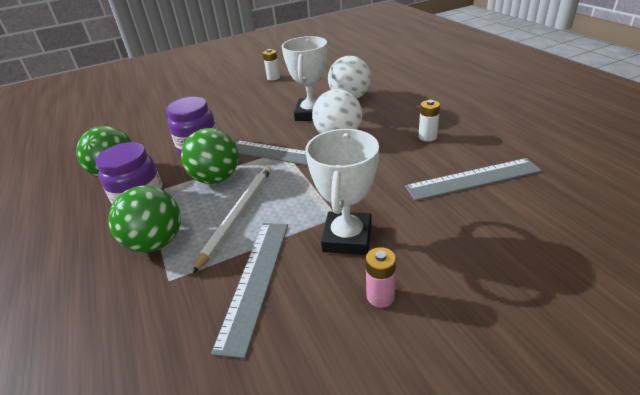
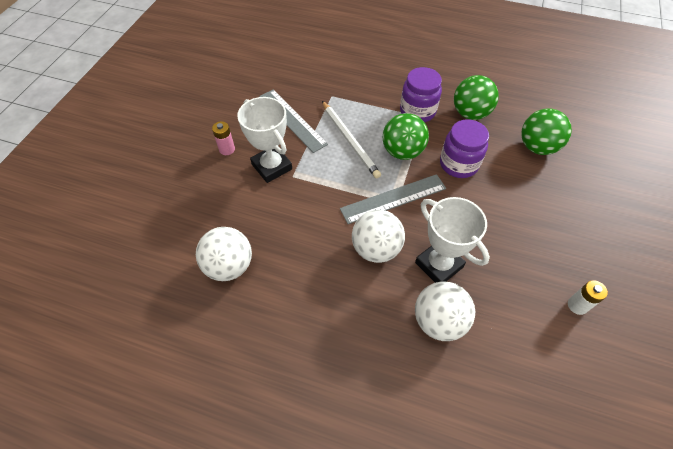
camera: 130 degrees right, 20 degrees up
green ball [108,185,181,252] -> green ball moved to [521,109,572,155]
grey ruler [405,158,542,201] -> white ball [196,227,252,281]
white battery [419,100,440,141] -> none

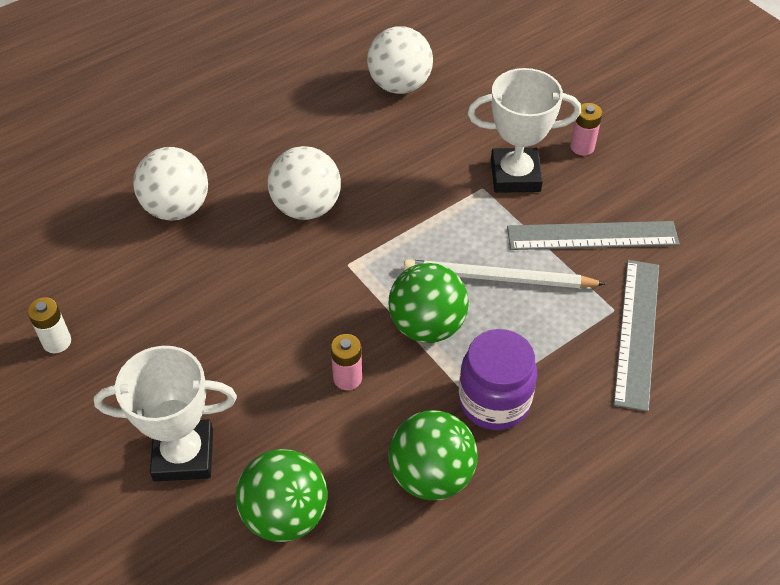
camera: 125 degrees right, 5 degrees down
grey ruler [340,174,446,224] -> grey ruler moved to [613,260,659,412]
white trophy [415,197,490,283] -> white trophy moved to [94,346,237,482]
purple jar [440,119,489,178] -> pink battery [331,334,362,390]

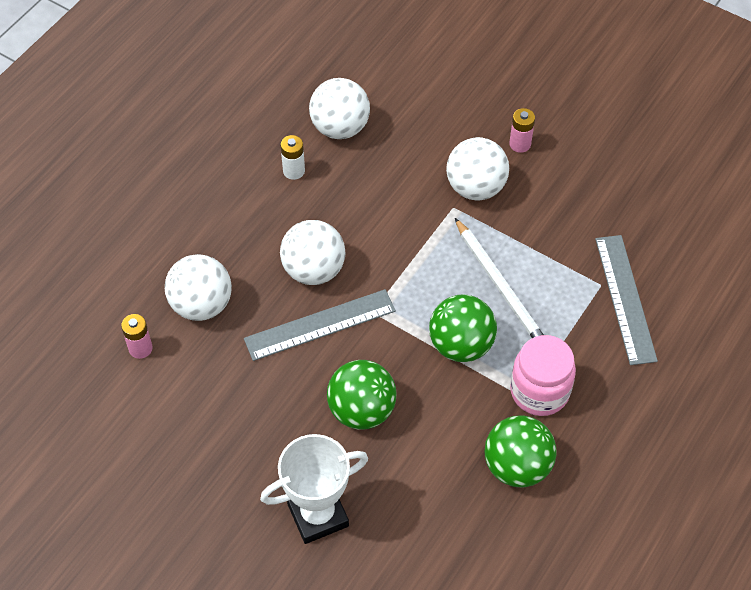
camera: 20 degrees left, 5 degrees up
white battery [27,297,71,353] -> white battery moved to [280,135,305,180]
green ball [236,449,327,542] -> green ball moved to [327,360,397,430]
pink battery [331,334,362,390] -> pink battery moved to [121,314,152,359]
white pencil [404,259,605,288] -> white pencil turned 105 degrees counterclockwise [455,218,544,338]
purple jar [459,329,537,430] -> pink jar [510,335,576,416]
white trophy [468,68,581,193] -> white ball [446,137,509,200]
grey ruler [507,221,680,250] -> grey ruler moved to [244,289,396,361]

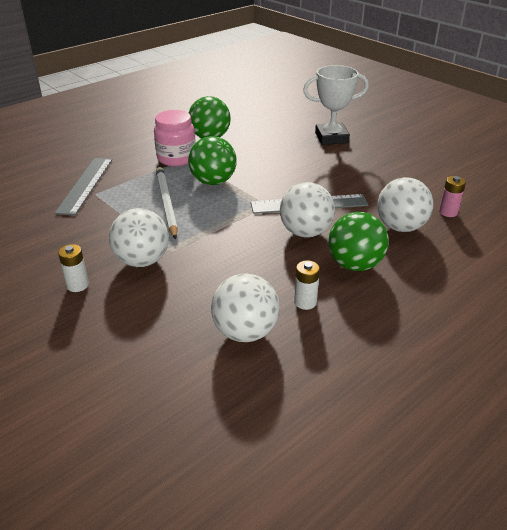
camera: 165 degrees left, 20 degrees down
green ball [327,360,397,430] -> green ball moved to [328,212,389,271]
pink battery [509,108,535,153] -> white battery [58,244,89,292]

